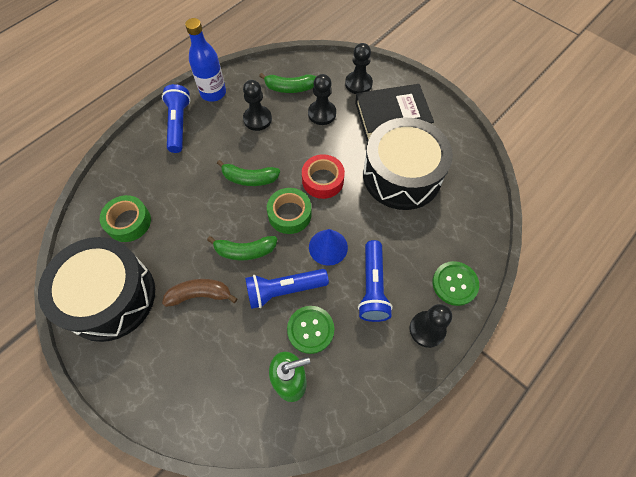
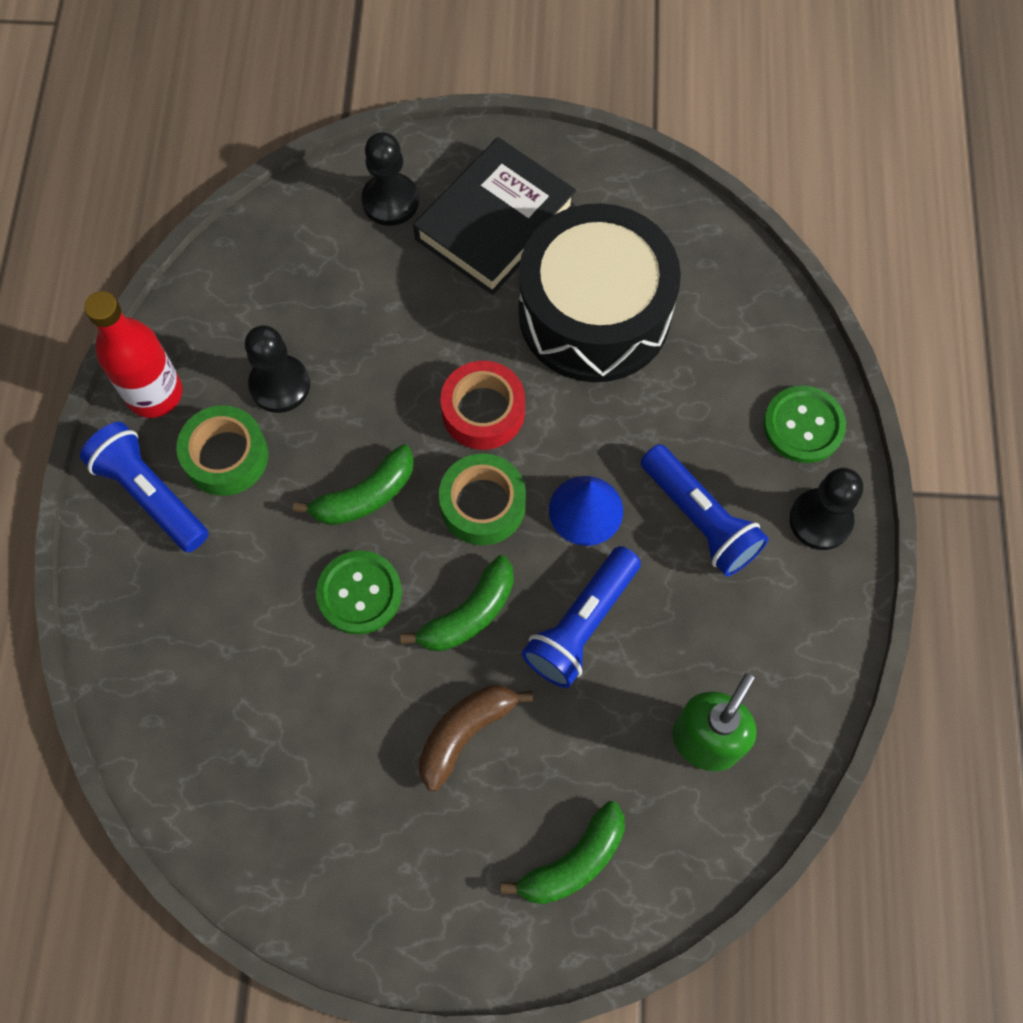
camera: 40 degrees left, 5 degrees up
black drum [38,237,155,342] -> none
green tape [100,195,151,242] -> green tape moved to [176,405,268,496]
blue bottle [185,18,226,102] -> red bottle [84,291,182,418]
green banana [259,73,316,93] -> green banana moved to [501,801,625,904]
green button [287,306,334,354] -> green button moved to [316,550,402,635]
black pawn [308,74,336,125] -> none

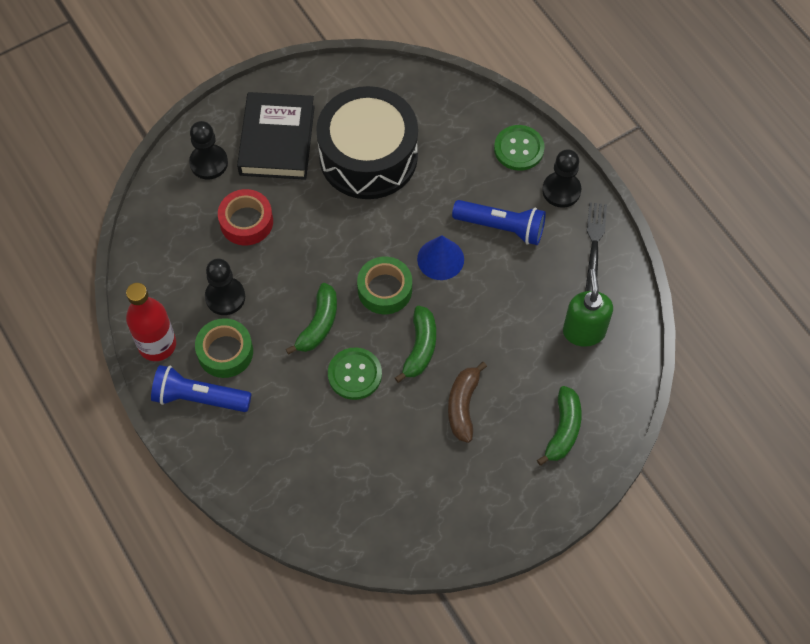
camera: 35 degrees left, 5 degrees down
red tape [441,361,525,450] -> red tape moved to [218,189,273,246]
blue flashlight [522,546,641,688] -> none
none -> black fork [585,202,607,291]

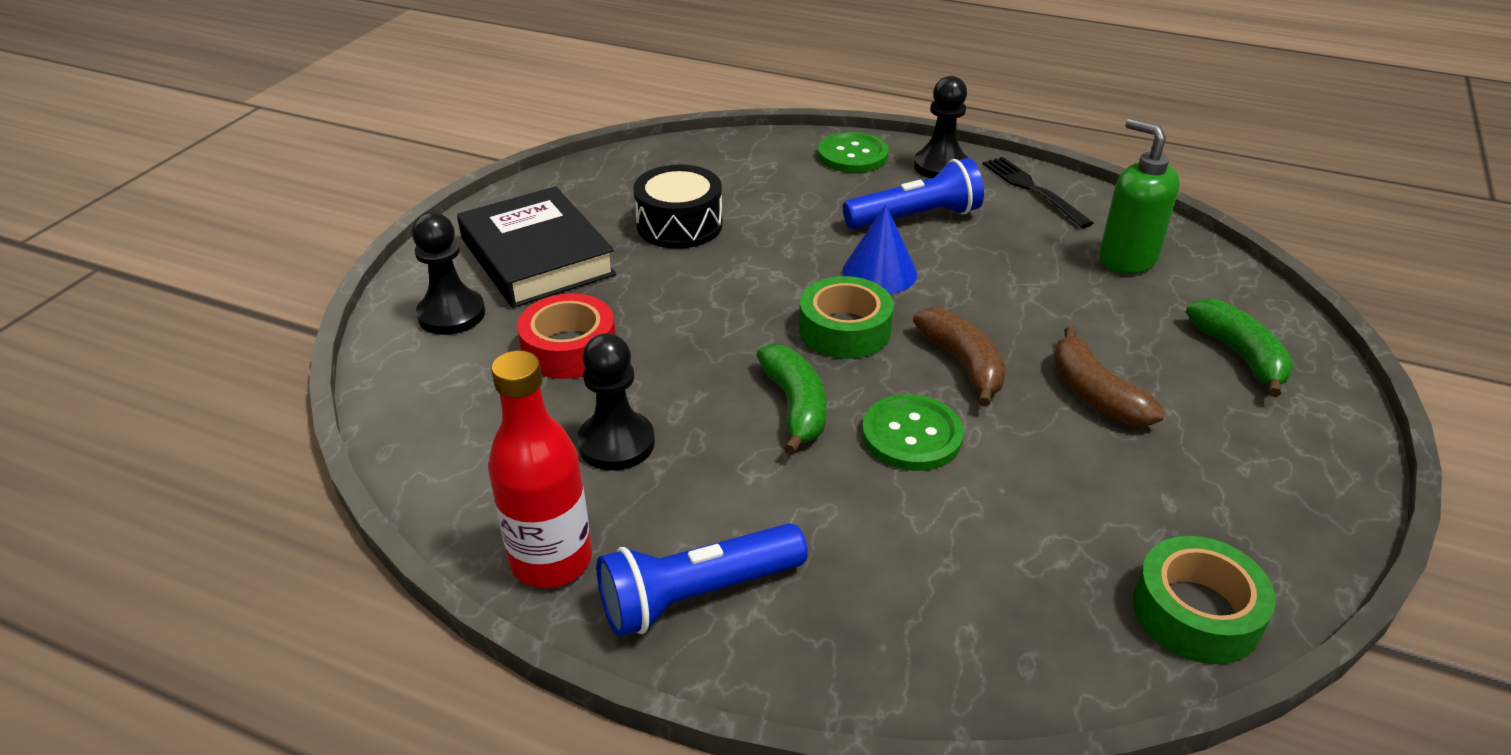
camera: 35 degrees left, 25 degrees down
green tape [195,318,253,378] -> green tape moved to [1133,536,1276,664]
black drum [316,86,418,199] -> black drum [633,164,723,249], size x0.56
green banana [395,306,436,383] -> brown banana [913,308,1006,407]

